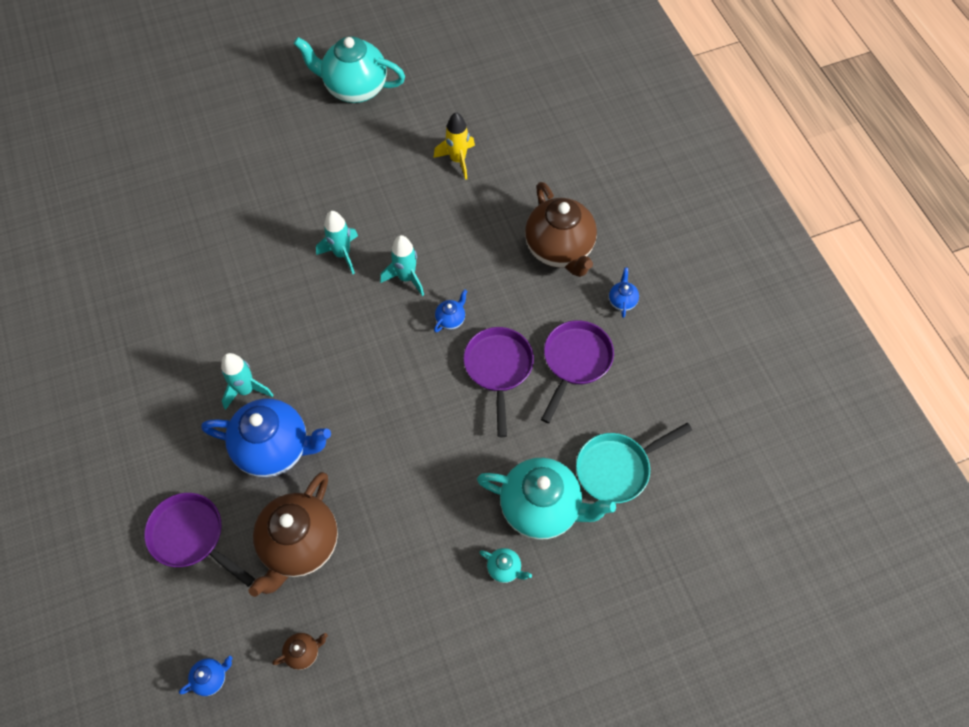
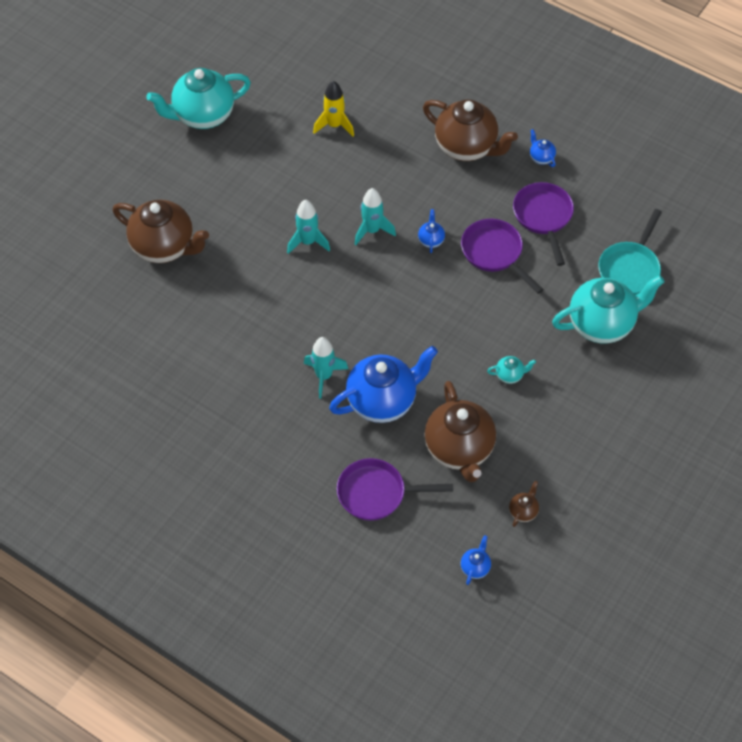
camera: 35 degrees left, 5 degrees down
turquoise teapot [479,548,532,583] -> turquoise teapot moved to [487,356,536,384]
none -> brown teapot [113,200,209,263]

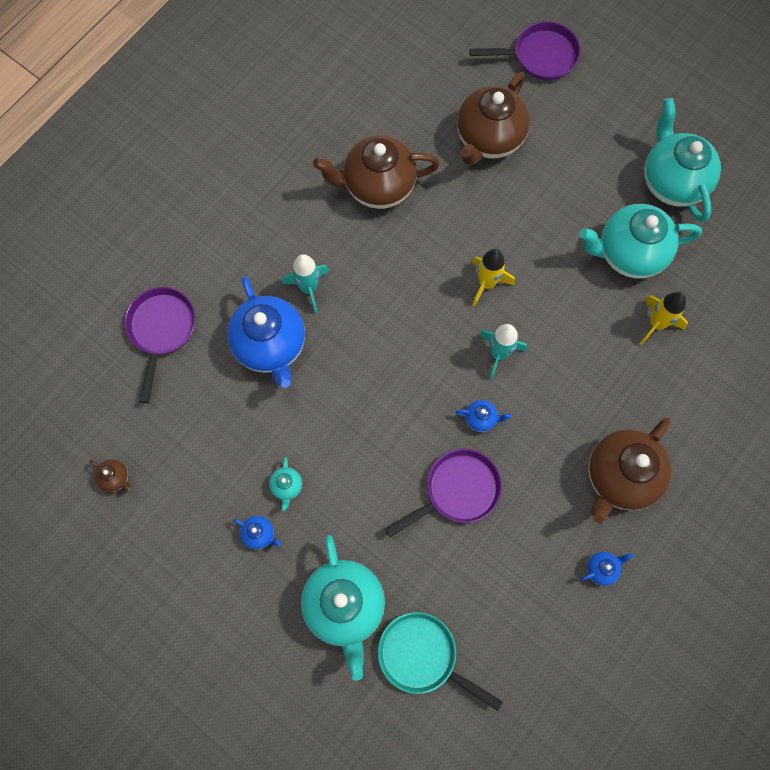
camera: 95 degrees right, 15 degrees up
turquoise rocket [287,200,330,254] -> yellow rocket [472,249,515,306]
brown teapot [425,381,496,482] -> brown teapot moved to [313,135,440,209]
blue teapot [461,535,491,585] -> blue teapot moved to [233,516,282,549]
purple pan [513,182,574,266] -> purple pan moved to [469,21,581,80]
none -> turquoise teapot [580,204,702,278]

